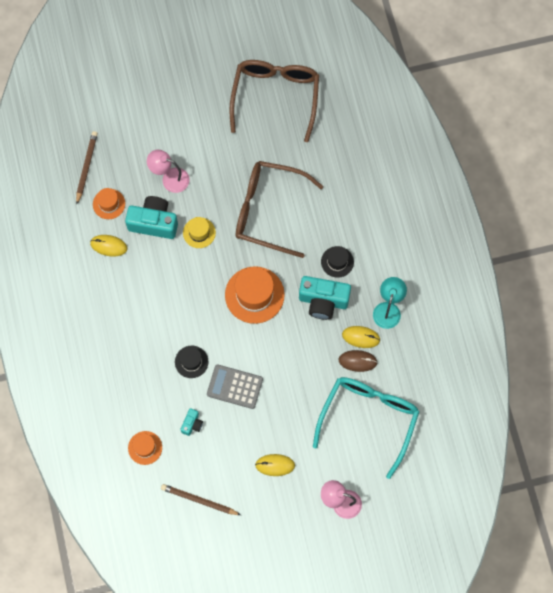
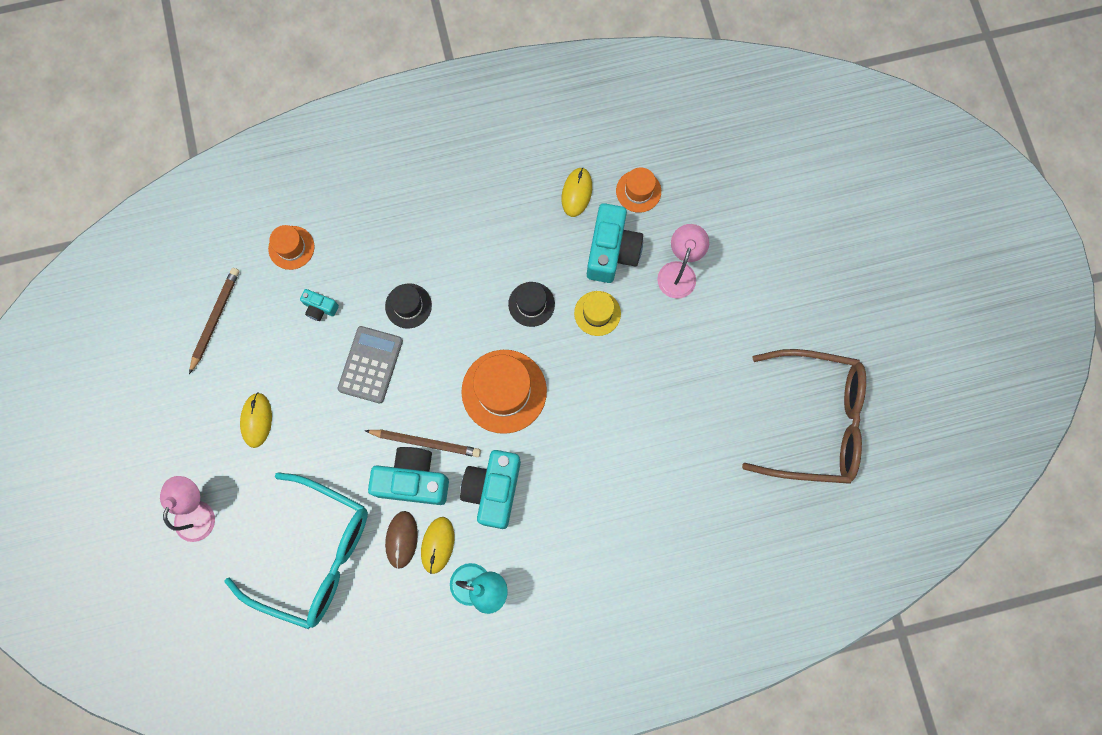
camera: 90 degrees right, 5 degrees up
brown pencil [76,131,98,204] -> brown pencil moved to [365,430,481,457]
brown glasses [236,161,324,258] -> none
black hat [321,246,354,278] -> black hat moved to [508,282,555,327]
none -> turquoise camera [368,447,449,505]

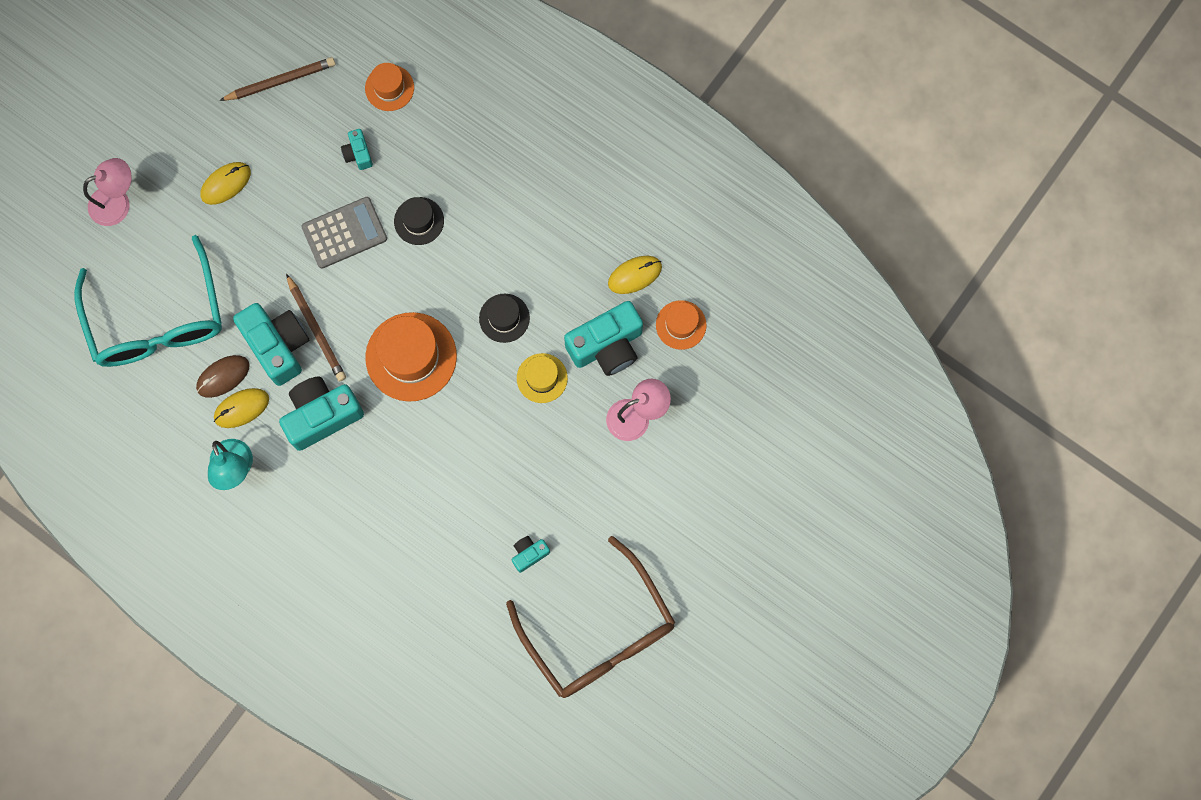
camera: 50 degrees right, 0 degrees up
none -> turquoise camera [512,536,550,573]

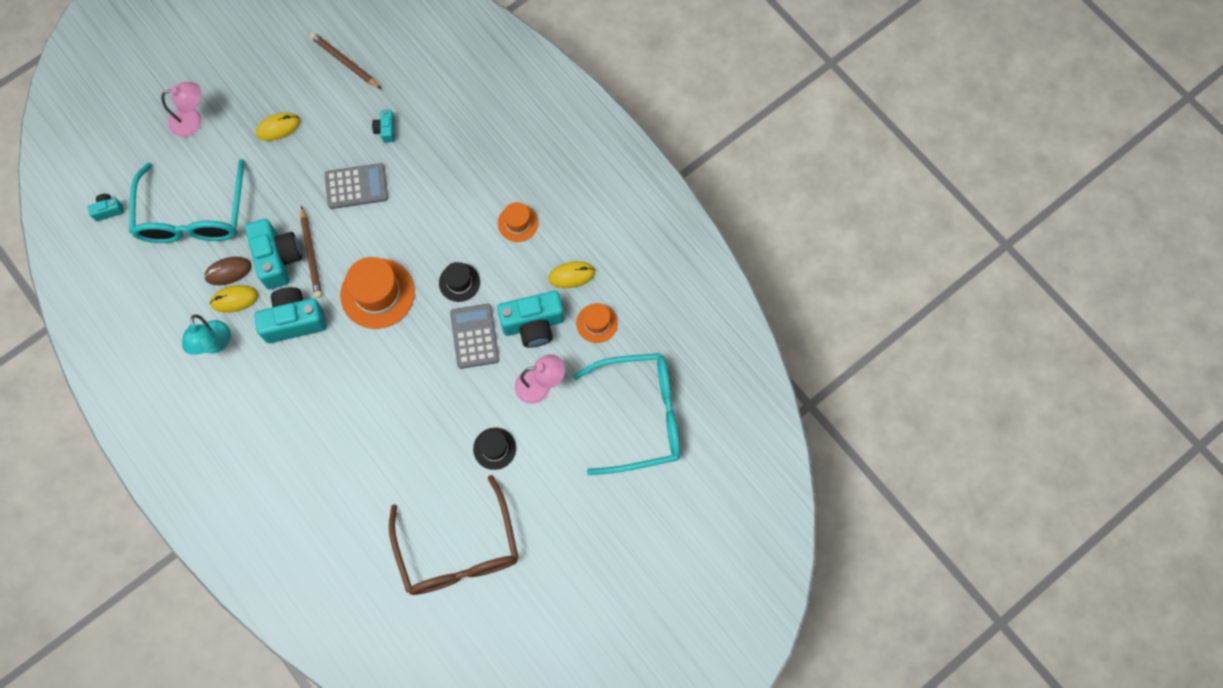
camera: 15 degrees right, 5 degrees down
brown pencil [219,57,336,101] -> brown pencil turned 135 degrees counterclockwise [310,32,381,89]
orange hat [365,63,414,111] -> orange hat moved to [498,202,538,242]
black hat [394,197,444,245] -> black hat moved to [473,428,516,470]
turquoise camera [512,536,550,573] -> turquoise camera moved to [88,194,124,221]
yellow hat [517,353,568,403] -> grey calculator [450,304,499,369]
none -> turquoise glasses [573,353,680,475]

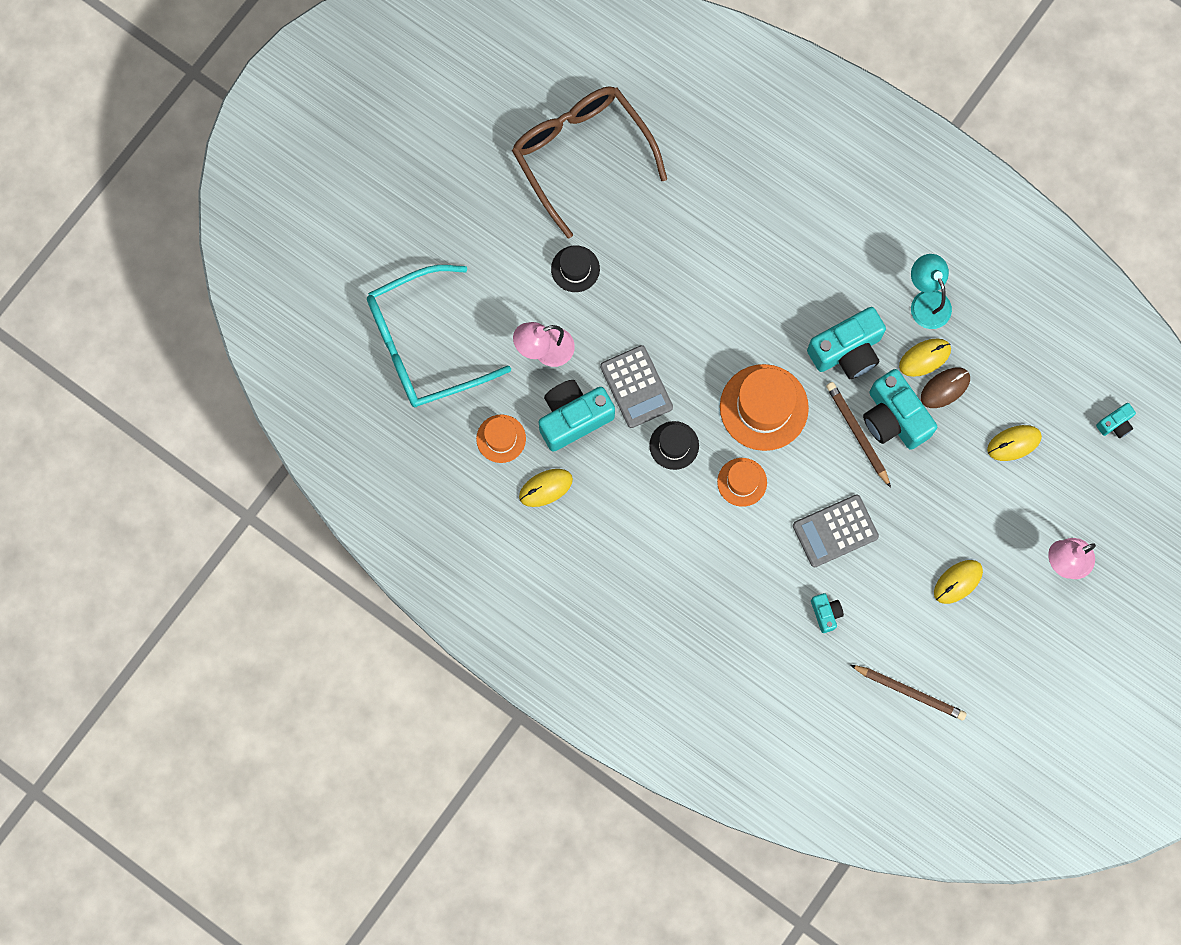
camera: 165 degrees right, 5 degrees up
turquoise glasses [129,159,245,243] -> yellow mouse [987,425,1042,461]
orange hat [498,202,538,242] -> orange hat moved to [717,458,767,507]

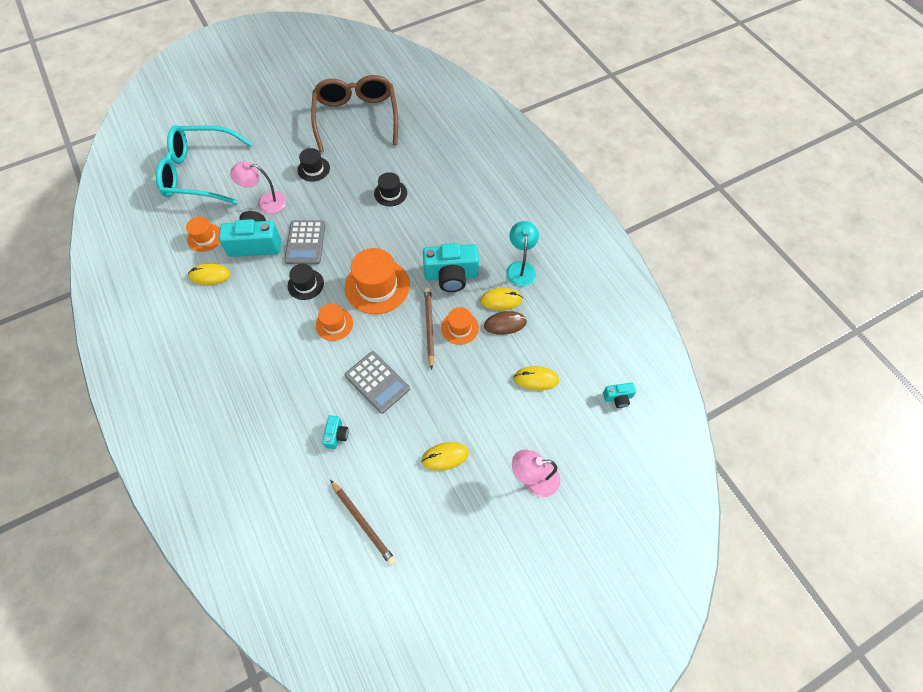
camera: 25 degrees right, 15 degrees down
grey calculator [793,494,879,567] -> grey calculator turned 135 degrees counterclockwise [345,351,410,414]
turquoise camera [863,369,937,450] -> orange hat [441,307,479,345]
none -> black hat [374,172,407,206]

